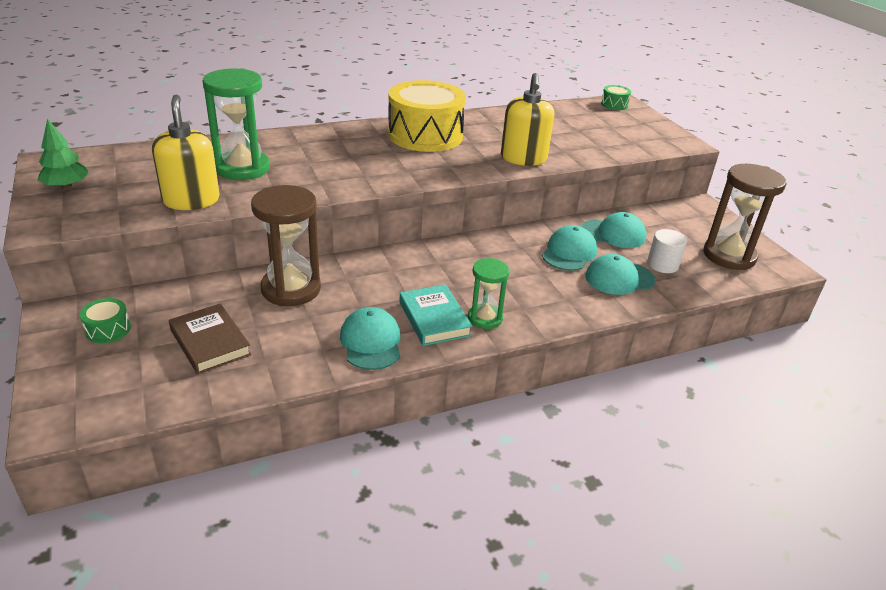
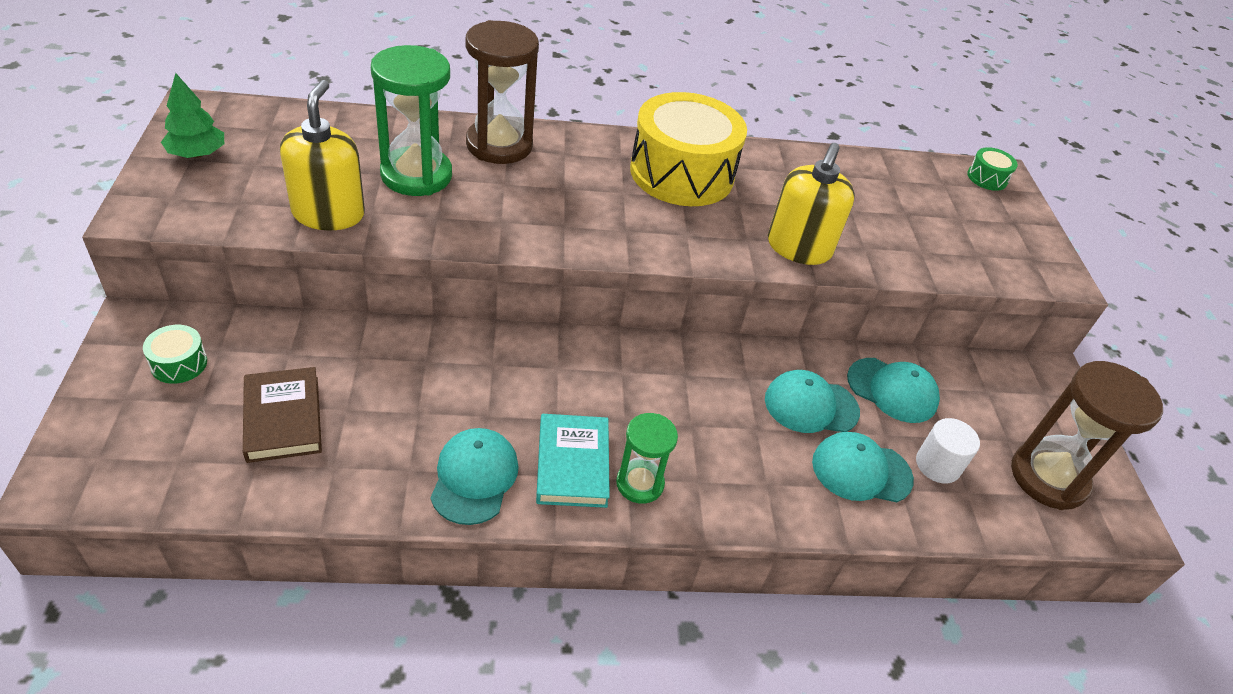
camera: 15 degrees right, 10 degrees up
brown hourglass [251,185,321,306] -> brown hourglass moved to [466,20,539,164]
turquoise cap [542,225,597,271] -> turquoise cap turned 135 degrees counterclockwise [765,370,860,433]

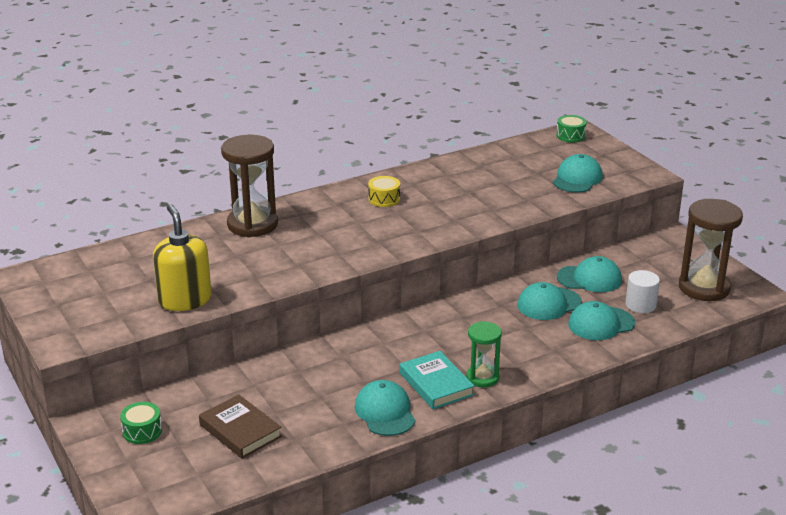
camera: 20 degrees left, 15 degrees down
green tree [161,73,224,158] -> none
green hourglass [371,45,452,196] -> none
yellow drum [630,92,747,206] -> yellow drum [368,176,400,207], size x0.41
yellow soap dispenser [768,143,855,265] -> none
none -> turquoise cap [553,154,603,192]

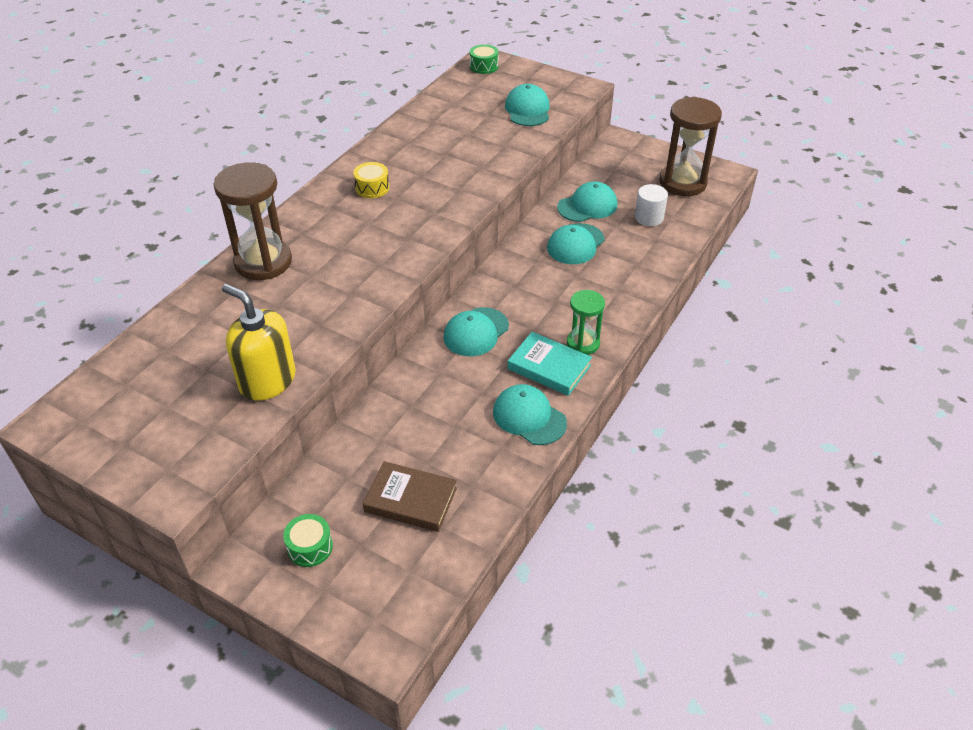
camera: 30 degrees left, 15 degrees up
turquoise cap [568,301,635,340] -> turquoise cap moved to [443,307,509,356]

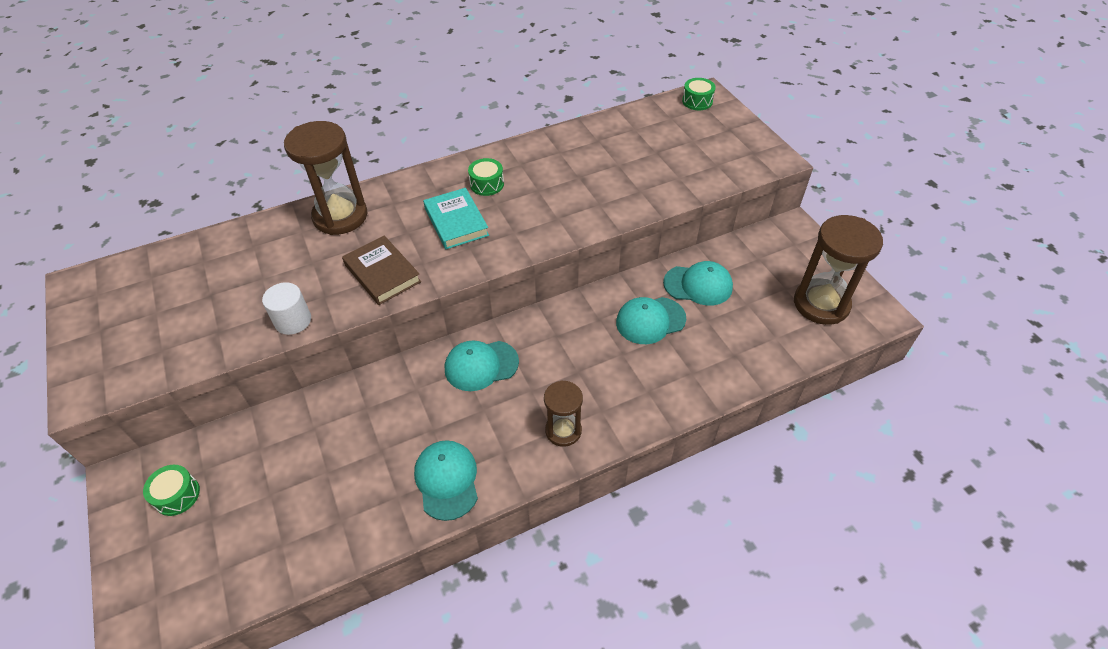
camera: 35 degrees right, 5 degrees up
yellow soap dispenser [222,284,296,401] -> none
yellow drum [353,162,389,198] -> green drum [468,158,504,196]
brown book [363,461,457,532] -> brown book moved to [342,235,421,305]
turquoise cap [505,84,550,126] -> none
turquoise book [508,332,592,396] -> turquoise book moved to [423,188,489,249]
green hourglass [567,290,605,355] -> brown hourglass [544,380,583,447]
white cylinder [635,184,668,226] -> white cylinder moved to [262,282,311,335]

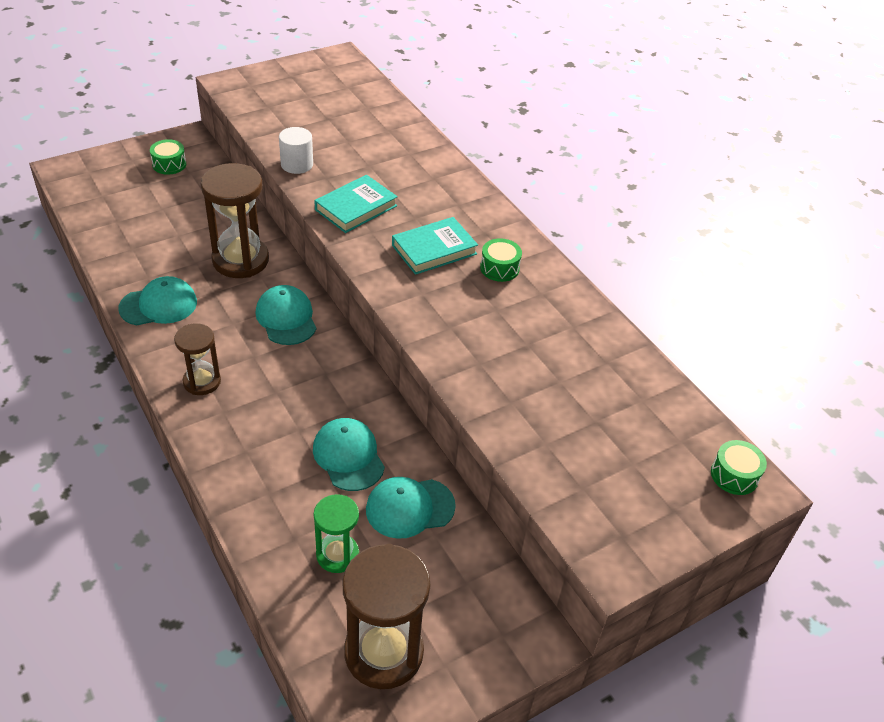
camera: 80 degrees right, 5 degrees down
brown hourglass [284,121,367,235] -> brown hourglass moved to [201,163,269,278]
brown book [342,235,421,305] -> turquoise book [314,175,398,233]
turquoise cap [663,261,733,306] -> turquoise cap turned 75 degrees clockwise [366,477,456,539]
none -> green hourglass [314,494,359,573]

